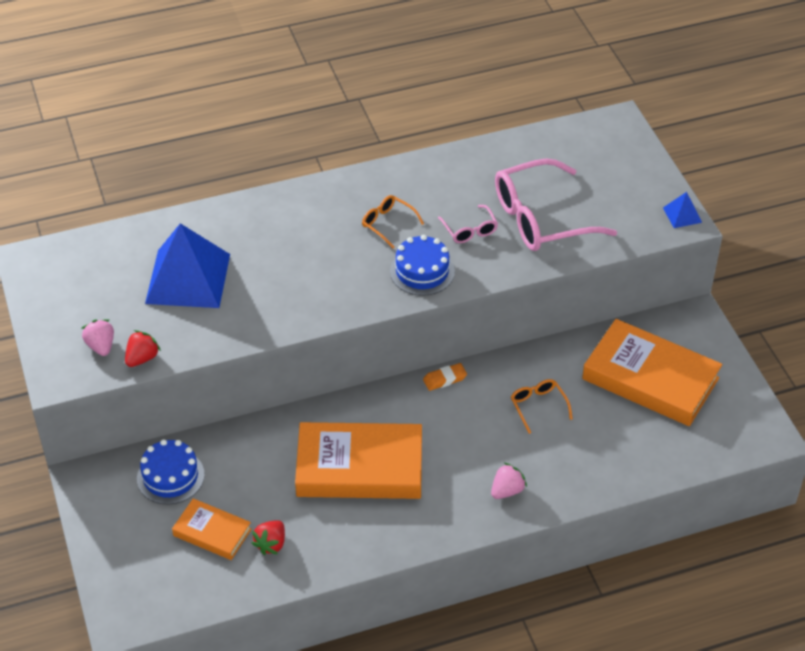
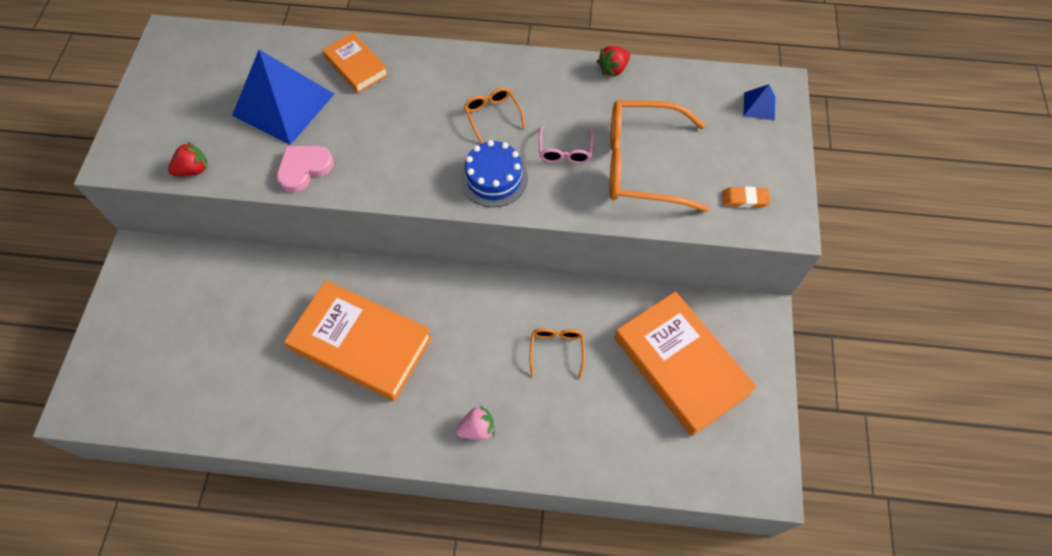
camera: 25 degrees right, 15 degrees up
pink strawberry [82,319,114,356] -> none
blue cake [137,439,205,504] -> none
orange book [172,498,252,560] -> orange book moved to [322,32,389,93]
red strawberry [251,520,285,555] -> red strawberry moved to [597,46,630,77]
orange eraser [423,363,467,391] -> orange eraser moved to [723,187,771,208]
pink glasses [495,158,617,251] -> orange glasses [610,101,710,212]
blue pyramid [663,192,702,228] -> blue pyramid moved to [743,84,775,121]
none -> pink heart [277,146,334,193]

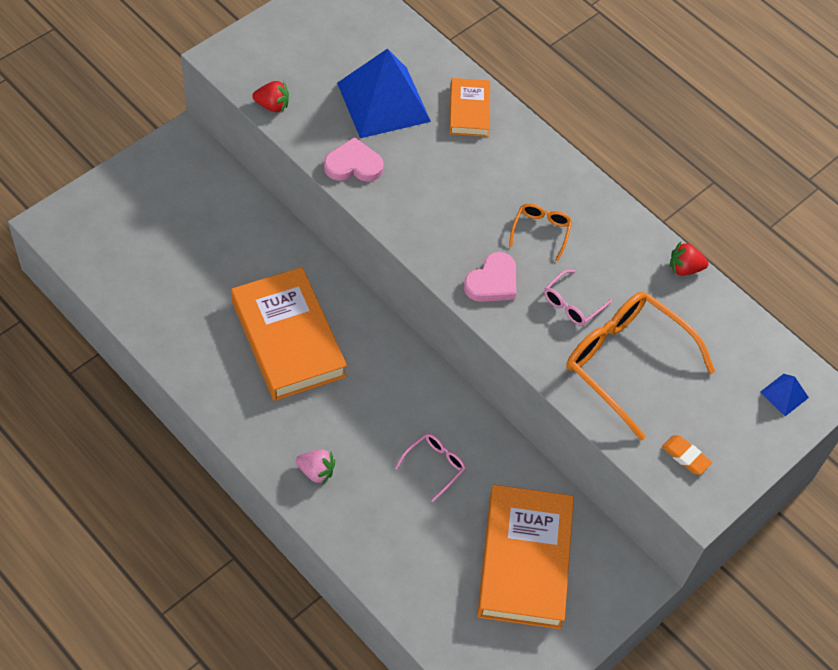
camera: 35 degrees right, 5 degrees down
blue cake [460,140,528,207] -> pink heart [464,252,516,302]
orange glasses [529,328,585,379] -> pink glasses [395,433,466,502]

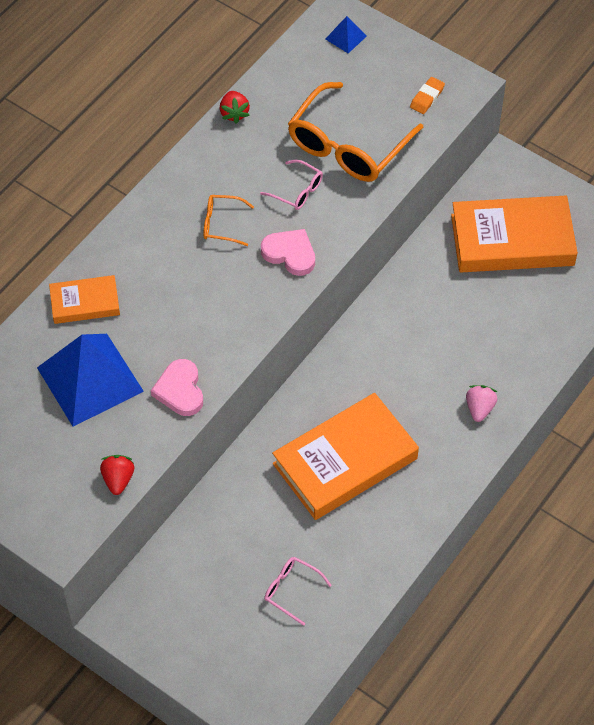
camera: 95 degrees left, 0 degrees up
pink glasses [395,433,466,502] -> pink glasses moved to [264,557,332,626]

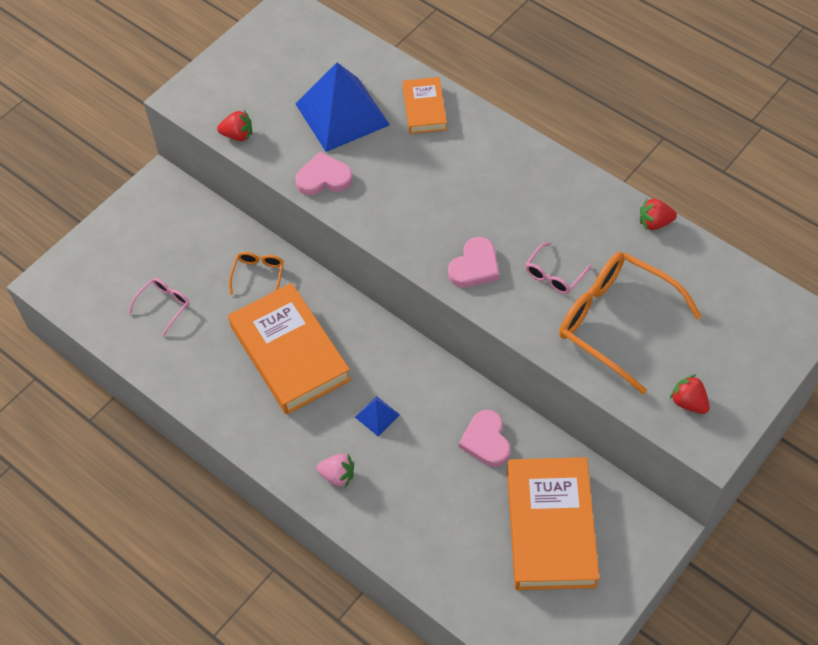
camera: 95 degrees right, 0 degrees up
orange glasses [203,195,254,246] -> orange glasses moved to [229,252,284,295]
blue pyramid [326,16,367,54] -> blue pyramid moved to [355,396,400,436]
orange eraser [410,77,445,114] -> red strawberry [670,374,710,414]
none -> pink heart [459,410,510,467]

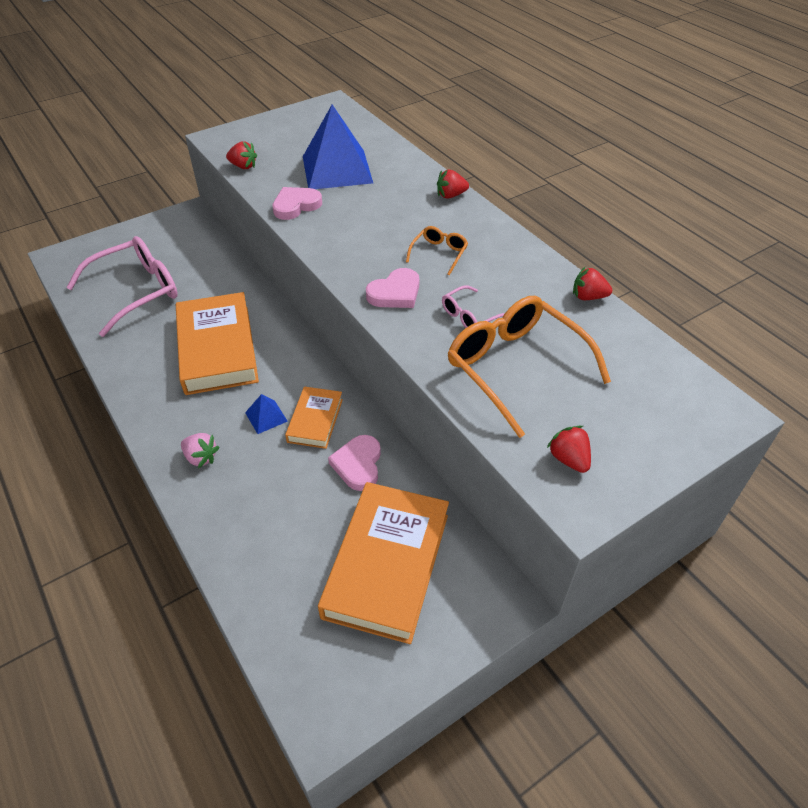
camera: 15 degrees right, 10 degrees down
pink glasses [128,278,189,336] -> pink glasses [66,236,178,337], size x2.15
orange glasses [229,252,284,295] -> orange glasses moved to [406,226,468,275]
pink heart [295,152,353,195] -> pink heart turned 45 degrees counterclockwise [272,187,322,220]
orange book [403,77,447,134] -> orange book moved to [285,386,343,449]
none -> red strawberry [437,170,469,199]

